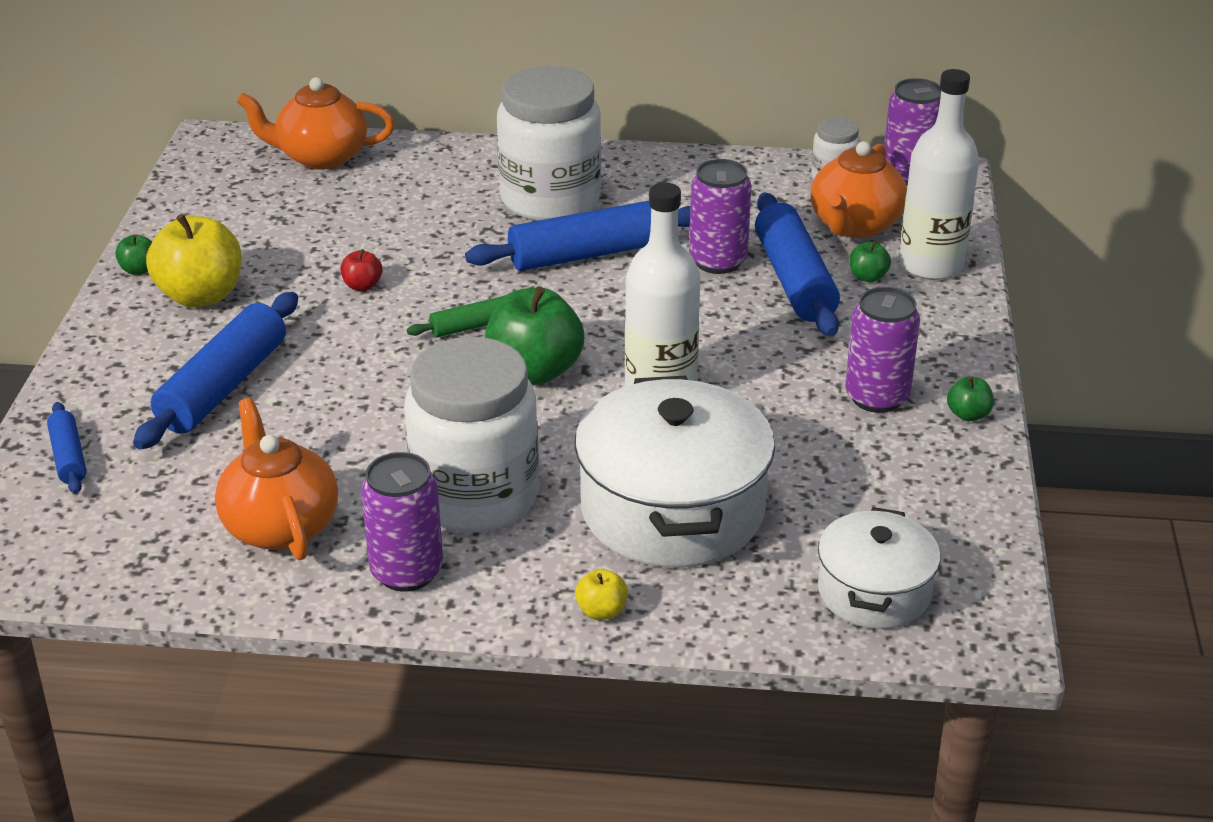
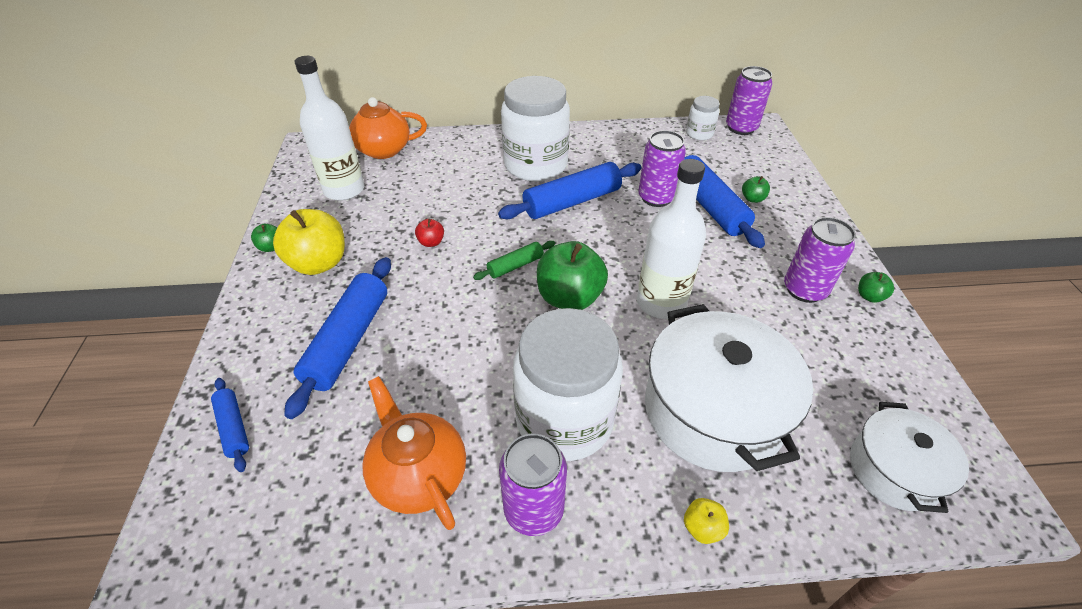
camera: 10 degrees left, 10 degrees up
orange teapot [811,141,907,238] -> none
white bottle [899,69,979,280] -> white bottle moved to [295,56,364,201]

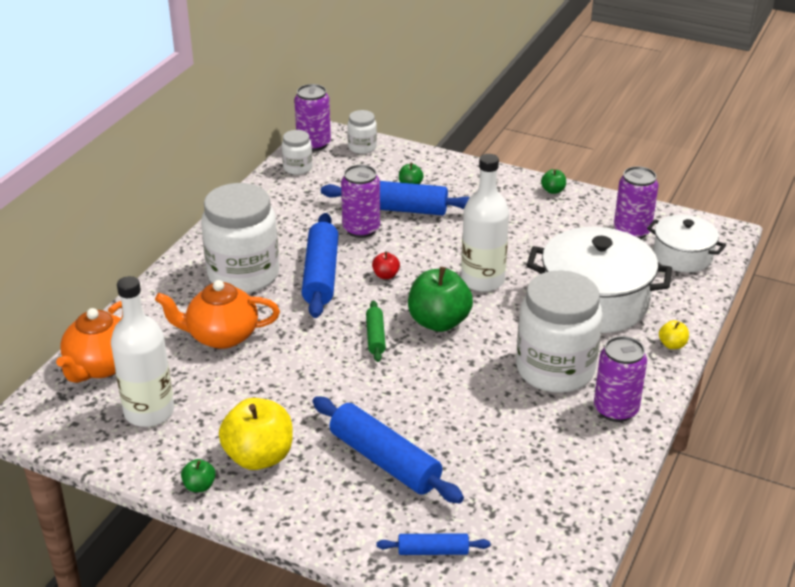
camera: 60 degrees left, 10 degrees down
orange teapot [362,376,466,530] -> orange teapot moved to [155,280,280,349]
red apple [415,219,444,247] -> red apple moved to [372,252,400,279]
purple can [784,217,856,303] -> purple can moved to [614,166,658,239]
none -> white jar [347,110,377,154]

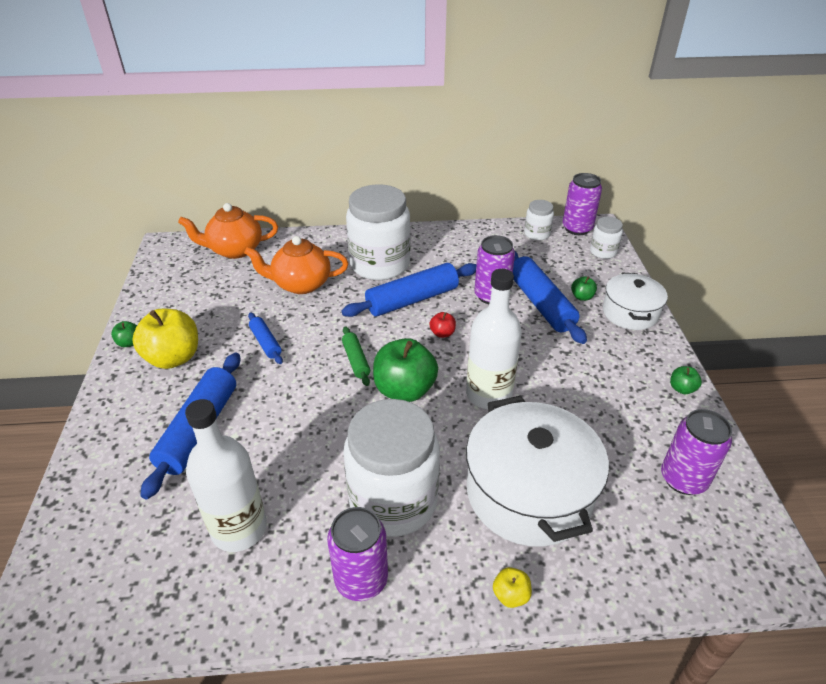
camera: 60 degrees right, 5 degrees up
white bottle [111,276,174,427] -> white bottle moved to [185,399,267,552]
orange teapot [155,280,280,349] -> orange teapot turned 60 degrees counterclockwise [244,236,348,294]
green rolling pin [366,301,386,362] -> green rolling pin turned 75 degrees counterclockwise [342,326,370,386]
blue rolling pin [377,533,490,555] -> blue rolling pin moved to [248,313,283,364]
white pot [647,215,726,272] -> white pot moved to [603,273,668,330]

